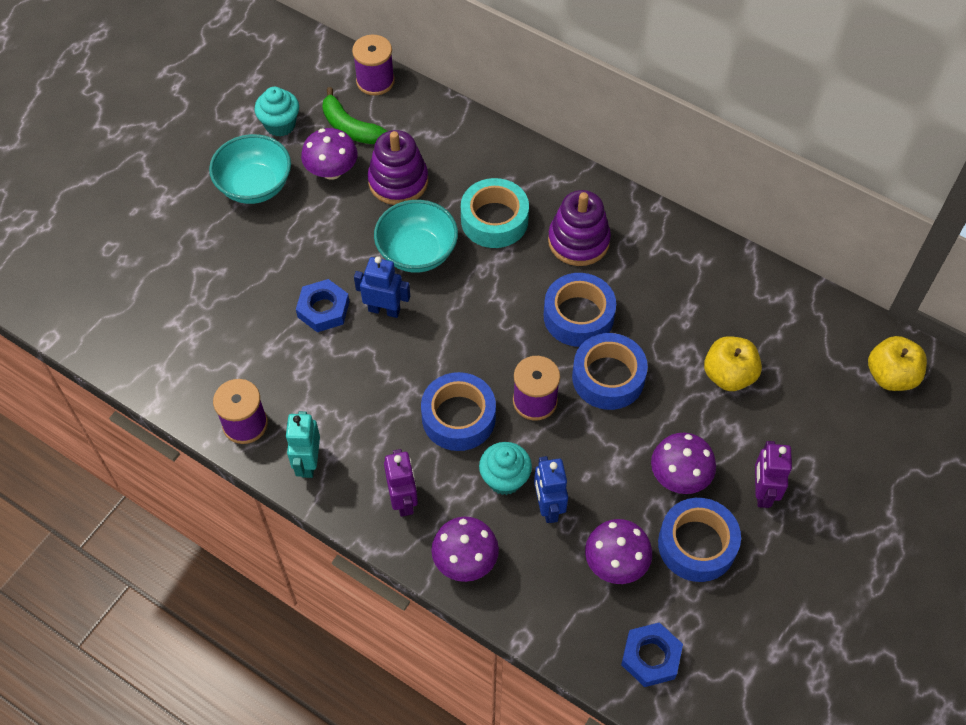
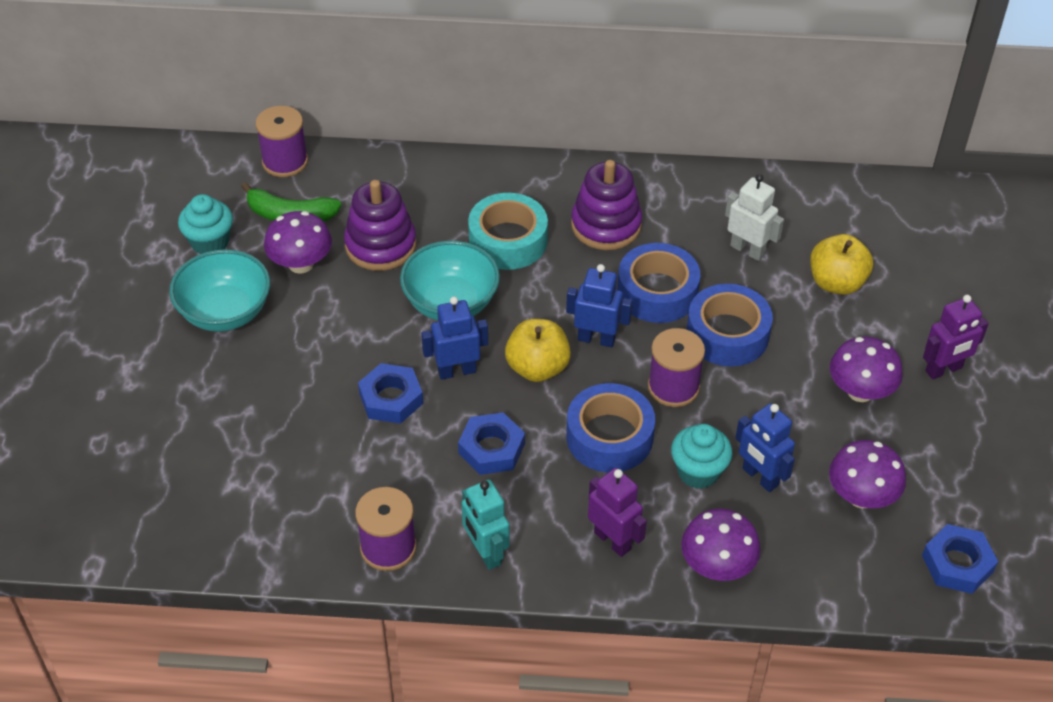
camera: 30 degrees left, 10 degrees down
blue tape [658,498,741,582] -> none
purple robot [755,441,792,508] -> purple robot turned 90 degrees counterclockwise [923,295,989,379]
yellow apple [868,336,927,391] -> yellow apple moved to [505,319,571,382]
none -> blue nut [458,412,525,475]
none -> blue robot [566,264,632,348]
none -> white robot [725,174,784,261]

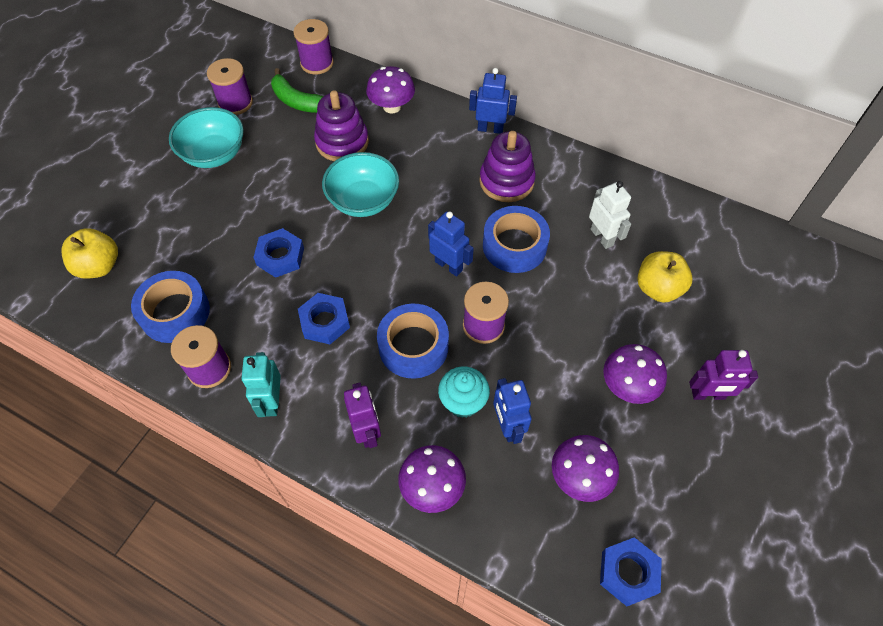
camera: 25 degrees right, 10 degrees up
turquoise cupcake [178,194,233,254] -> purple spool [207,58,253,115]
purple mushroom [264,211,332,274] -> purple mushroom moved to [366,66,415,114]
blue robot [421,296,488,380] -> blue robot moved to [469,68,517,134]
turquoise tape [468,193,548,270] -> none
yellow apple [505,319,571,382] -> yellow apple moved to [61,228,118,278]
blue tape [687,284,773,367] -> blue tape moved to [131,271,210,343]

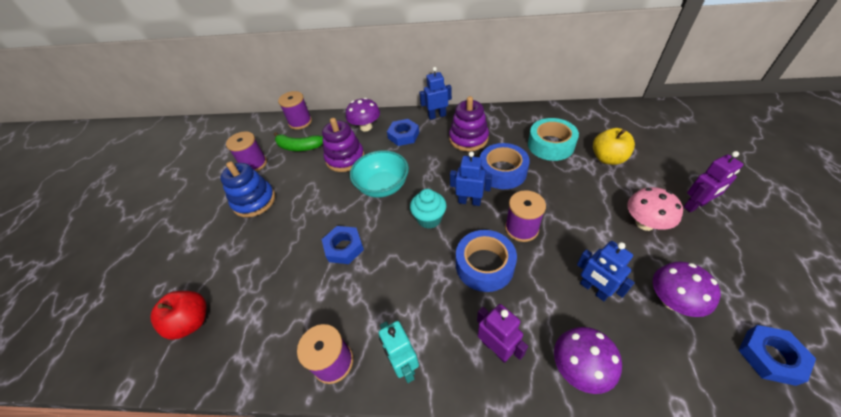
camera: 20 degrees left, 10 degrees down
yellow apple [61,228,118,278] -> red apple [151,291,207,340]
blue tape [131,271,210,343] -> none
turquoise bowl [169,107,244,168] -> blue stacking toy [220,162,275,217]
blue nut [298,293,350,344] -> blue nut moved to [387,119,419,146]
turquoise cupcake [438,366,490,418] -> turquoise cupcake moved to [410,189,446,229]
white robot [589,181,631,249] -> turquoise tape [528,118,579,161]
purple mushroom [603,344,667,404] -> pink mushroom [627,187,683,231]

